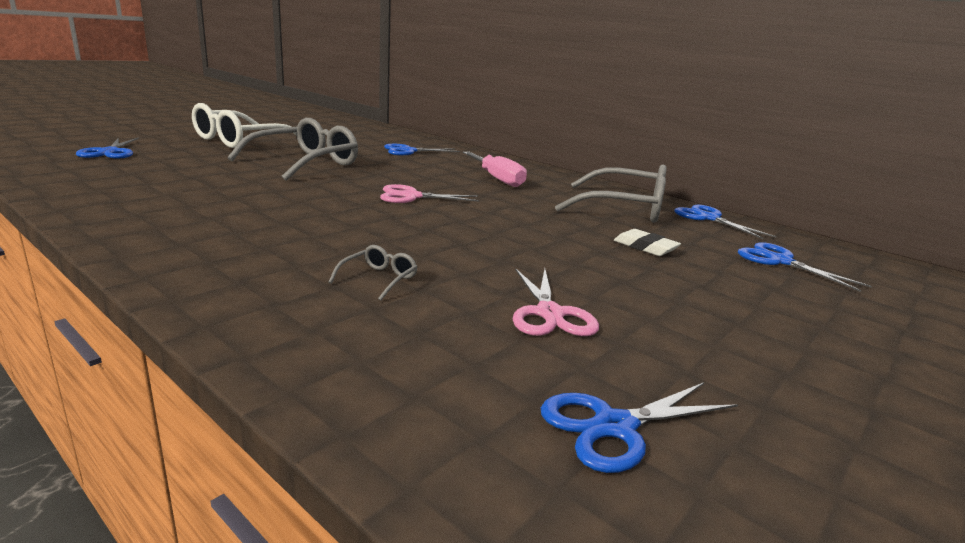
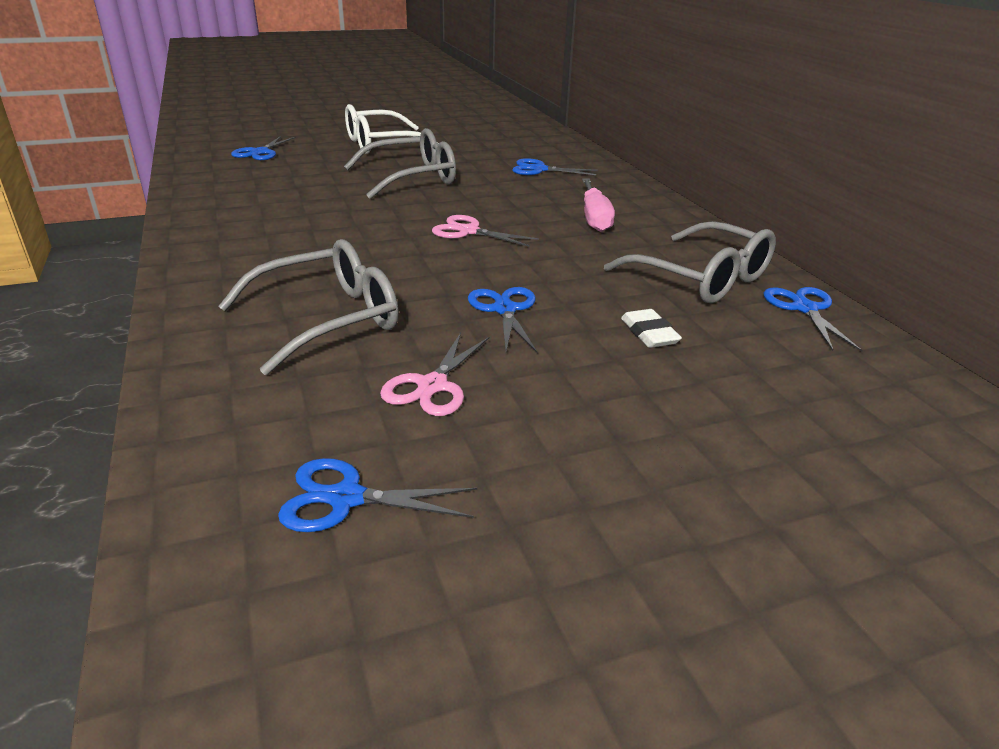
camera: 30 degrees right, 10 degrees up
grey glasses [328,245,417,301] -> grey glasses [218,239,399,375], size x2.45
blue scissors [738,242,872,292] -> blue scissors moved to [468,287,537,353]

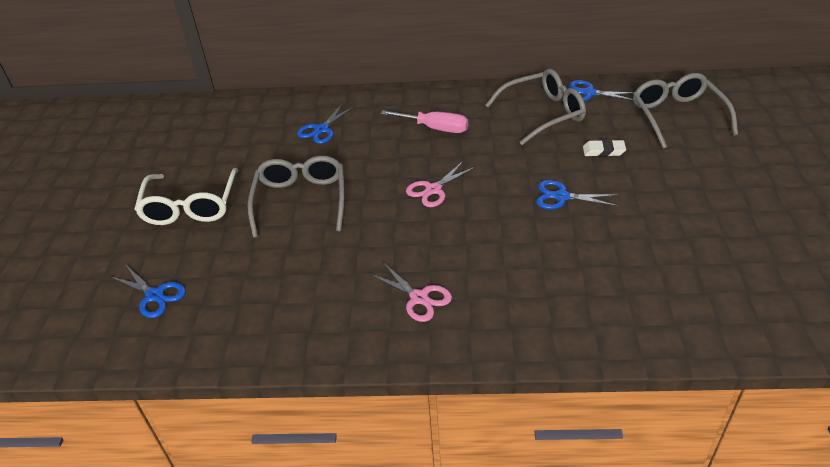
camera: 65 degrees left, 10 degrees up
grey glasses [218,239,399,375] -> grey glasses moved to [633,73,738,149]
blue scissors [278,458,477,532] -> none
pink scissors [380,333,489,416] -> pink scissors moved to [369,262,452,322]

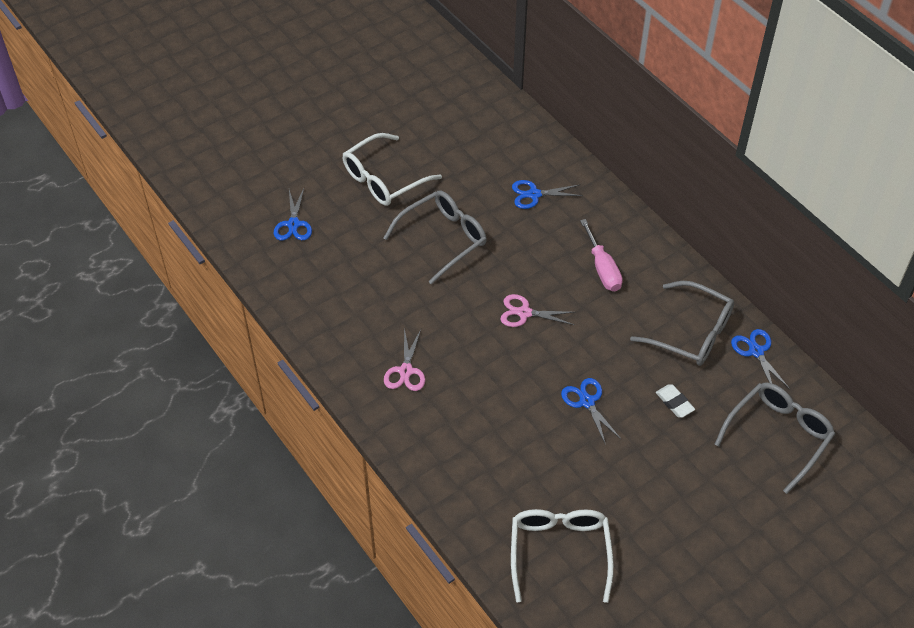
camera: 50 degrees right, 10 degrees up
none -> white glasses [511,509,614,603]

